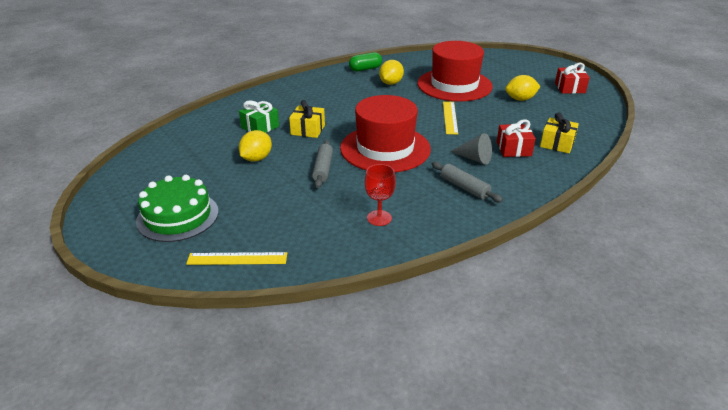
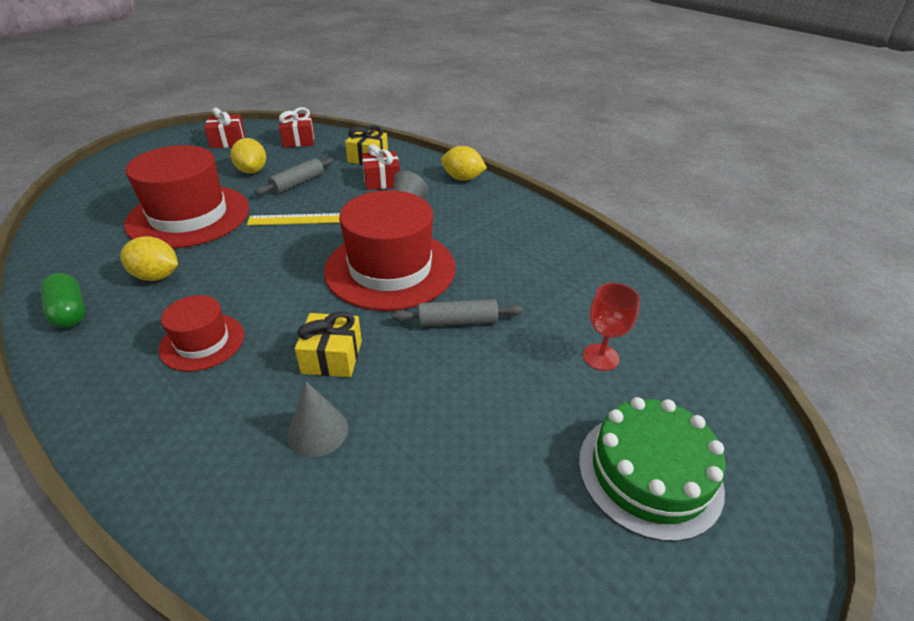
camera: 100 degrees left, 5 degrees up
yellow ruler [186,252,287,265] -> none
green gift [239,100,279,133] -> grey cone [287,381,348,457]
yellow lemon [239,130,272,162] -> yellow lemon moved to [441,146,487,181]
red goblet [365,164,396,226] -> red goblet moved to [583,283,640,371]
grey rolling pin [432,162,503,202] -> grey rolling pin moved to [255,158,334,195]
none -> red hat [159,295,244,372]
none -> red gift [279,107,314,147]

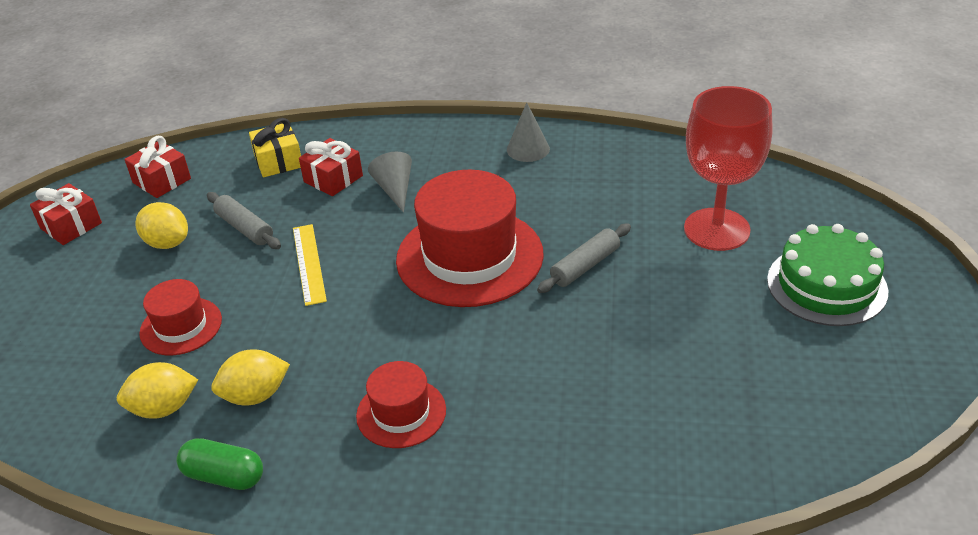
camera: 35 degrees left, 0 degrees up
red hat [124,145,249,249] -> red hat [139,279,222,355], size x0.52
yellow ruler [247,213,340,225] -> yellow ruler turned 60 degrees counterclockwise [293,224,327,306]
grey rolling pin [255,158,334,195] -> grey rolling pin turned 45 degrees counterclockwise [207,192,281,249]
grey cone [287,381,348,457] -> grey cone moved to [507,102,550,162]
yellow gift [295,311,362,377] -> none
yellow lemon [441,146,487,181] -> yellow lemon moved to [117,362,198,419]
red goblet [583,283,640,371] -> red goblet [684,86,772,251], size x1.92

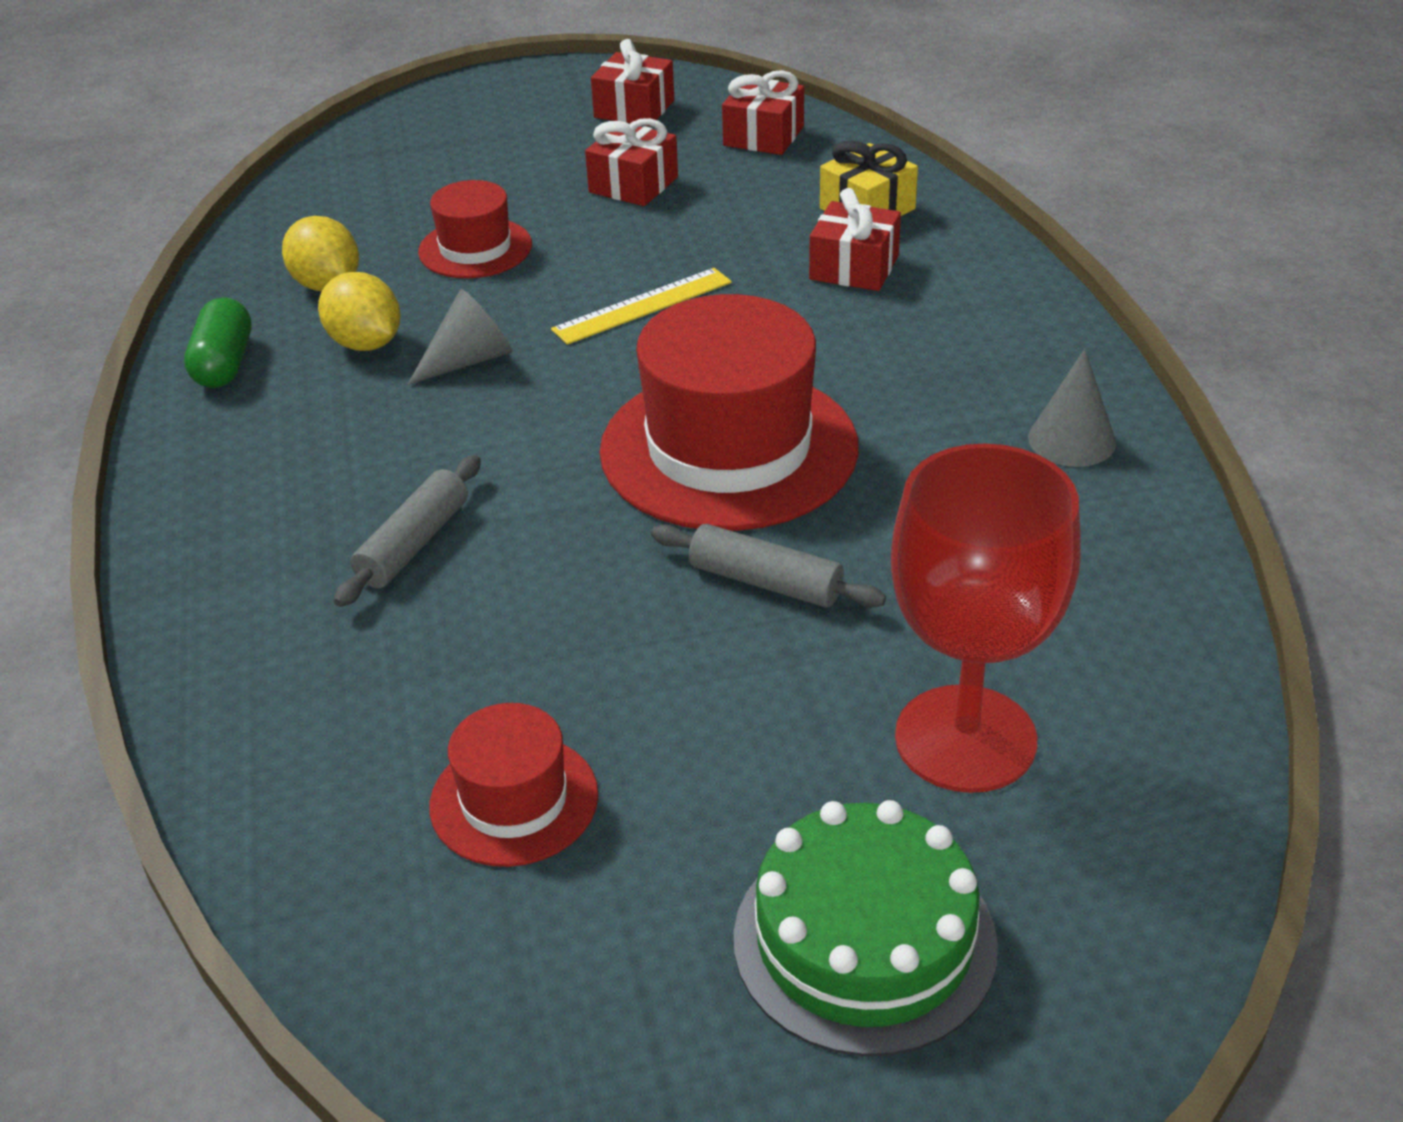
camera: 70 degrees right, 0 degrees up
yellow lemon [135,202,188,249] -> red gift [585,118,678,206]
grey rolling pin [207,192,281,249] -> grey rolling pin moved to [334,455,481,607]
red hat [356,361,446,448] -> red hat moved to [429,703,598,867]
grey cone [368,152,412,213] -> grey cone moved to [407,289,512,385]

